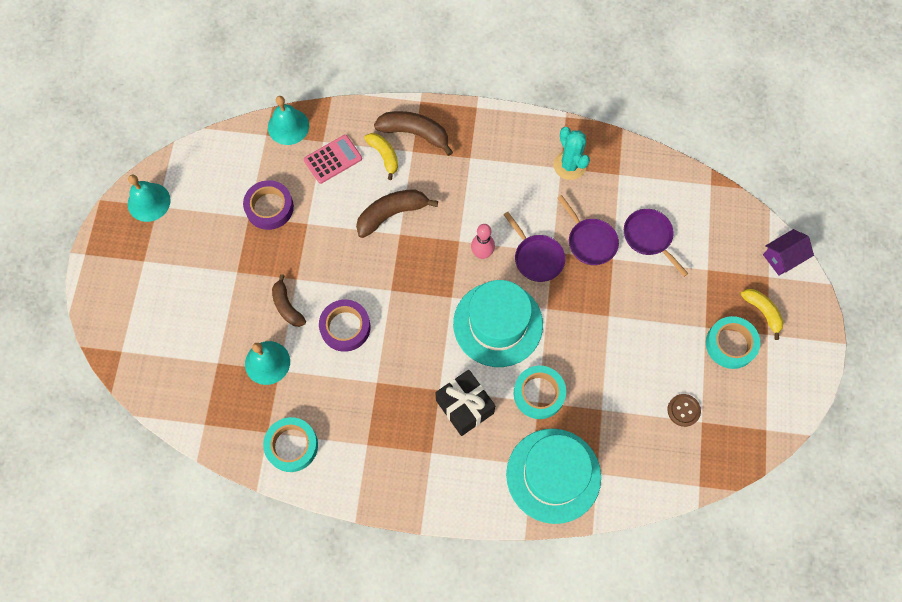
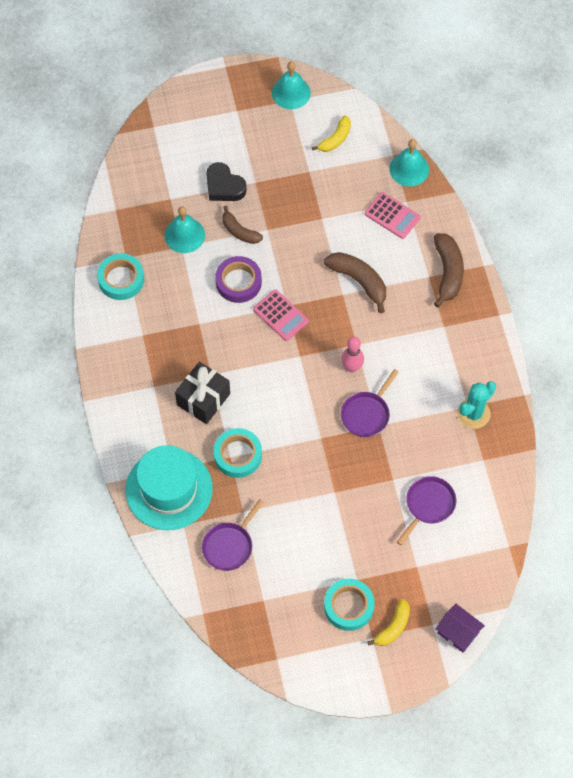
camera: 70 degrees right, 5 degrees down
purple tape [243,180,294,230] -> none
brown banana [272,274,306,327] -> brown banana turned 90 degrees counterclockwise [222,206,263,244]
yellow banana [364,133,398,180] -> yellow banana moved to [312,115,351,152]
turquoise hat [453,280,543,367] -> none
purple pan [557,195,619,265] -> purple pan moved to [202,499,264,571]
brown button [667,394,701,427] -> none
none -> black heart [206,162,247,201]
none -> pink calculator [253,289,309,341]

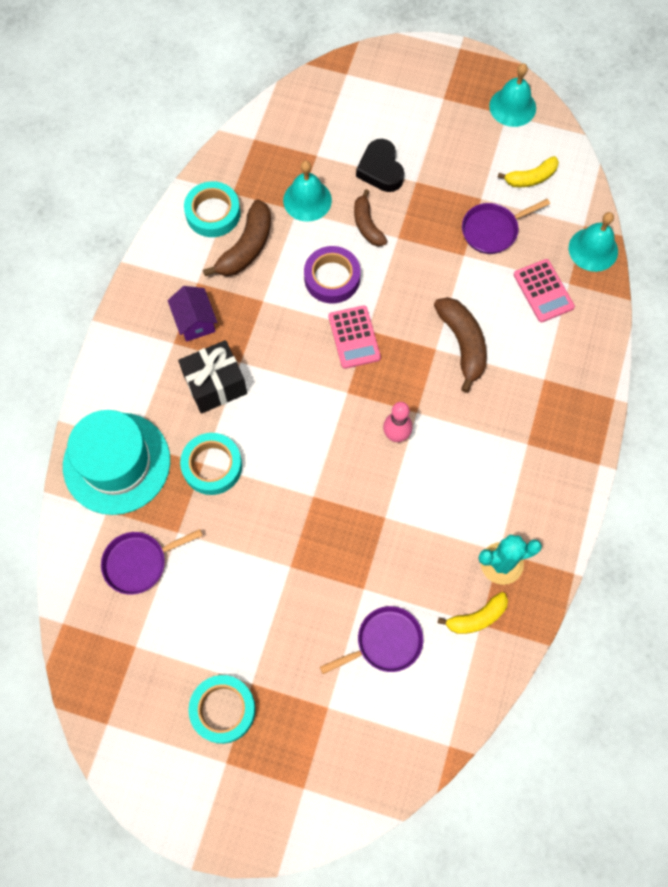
camera: 30 degrees right, 5 degrees up
purple pan [341,369,399,437] -> purple pan moved to [462,199,550,254]
yellow banana [367,599,410,646] -> yellow banana moved to [438,592,508,634]
brown banana [434,233,464,308] -> brown banana moved to [203,199,271,276]
purple house [436,604,485,653] -> purple house moved to [168,286,217,342]

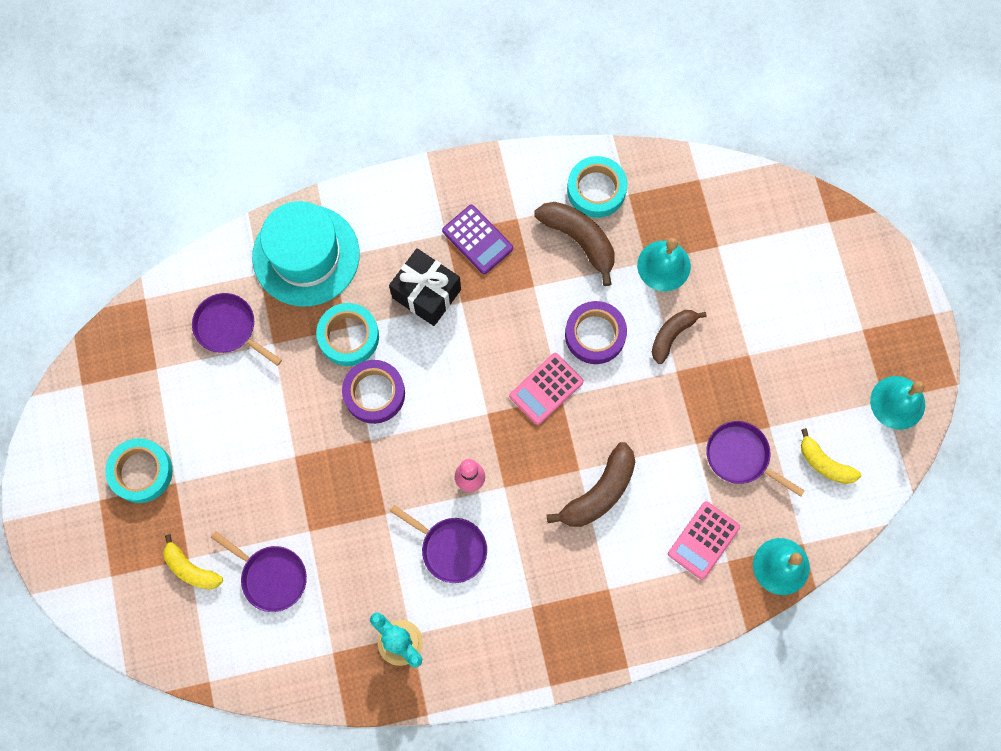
camera: 60 degrees right, 5 degrees up
purple house [168,286,217,342] -> purple calculator [442,204,513,274]
brown banana [203,199,271,276] -> brown banana turned 135 degrees counterclockwise [535,202,615,286]
black heart [356,139,404,192] -> none
yellow banana [438,592,508,634] -> yellow banana moved to [163,534,223,589]
none -> purple tape [342,360,405,424]
none -> purple pan [390,505,487,583]

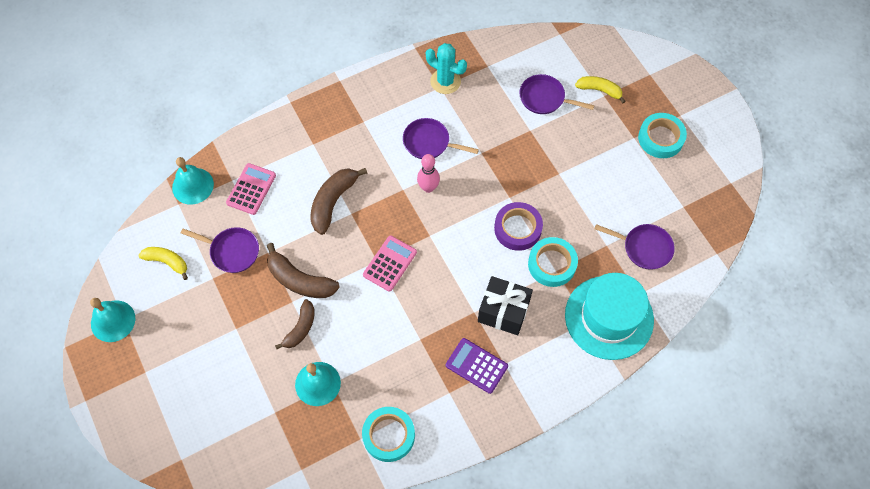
camera: 165 degrees right, 10 degrees down
brown banana [535,202,615,286] -> brown banana moved to [267,243,340,298]
purple tape [565,301,627,364] -> none

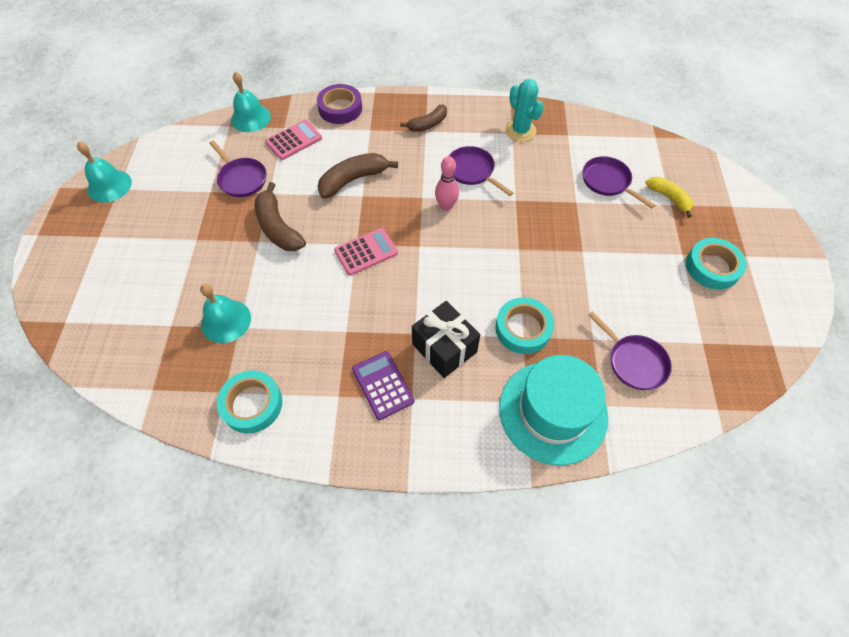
camera: 30 degrees right, 5 degrees down
yellow banana [138,247,188,280] -> none
brown banana [275,299,315,349] -> brown banana moved to [400,105,447,132]
purple tape [494,202,543,251] -> purple tape moved to [317,84,362,124]

